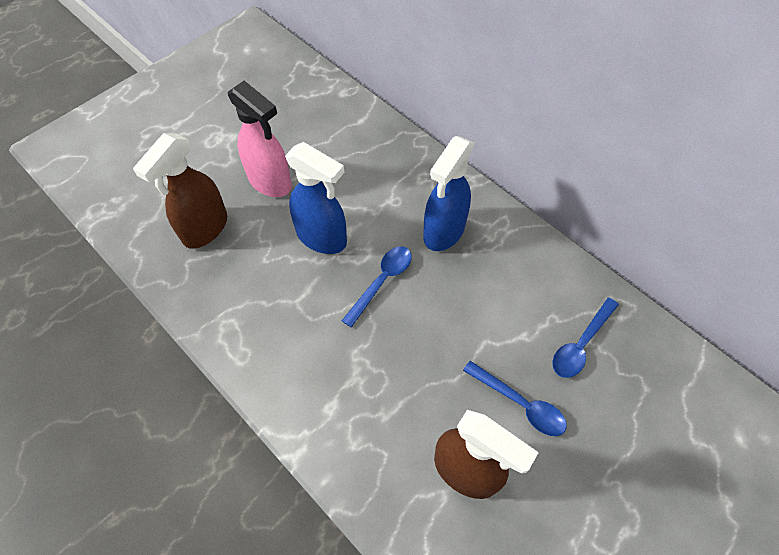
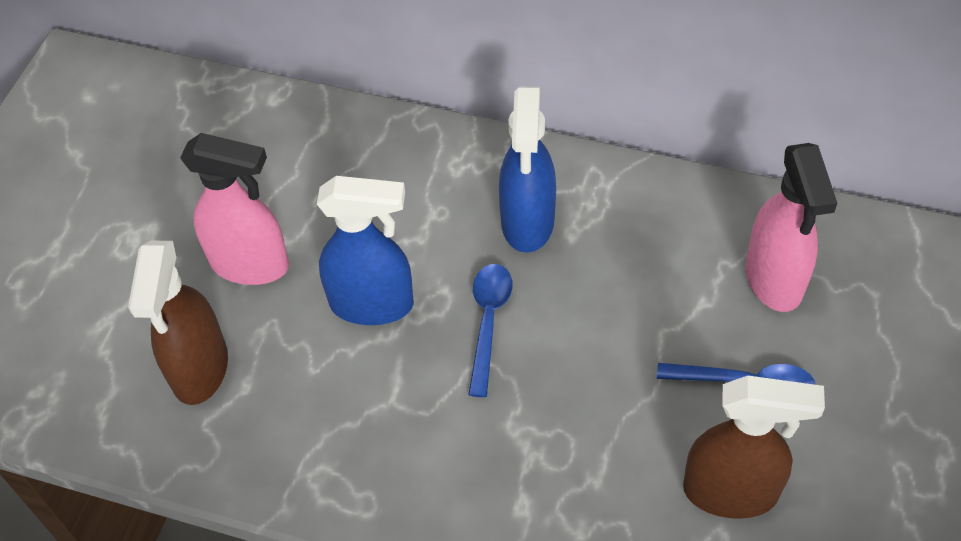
camera: 25 degrees left, 5 degrees down
blue spoon [552,298,619,378] -> pink spray bottle [745,143,837,312]

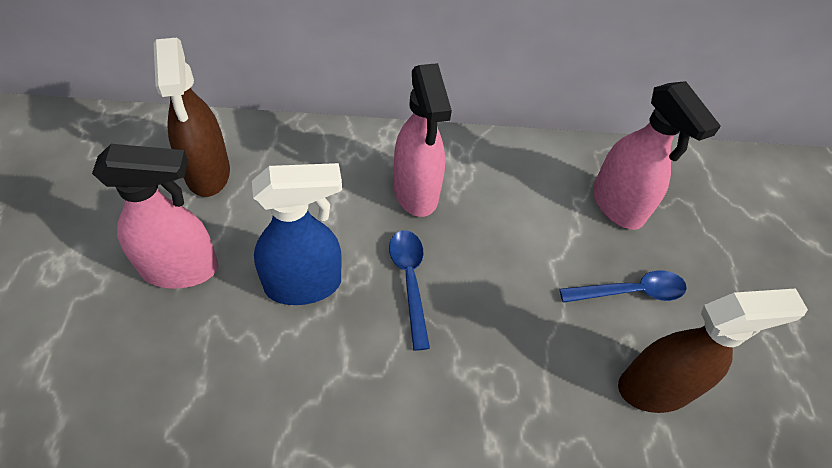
camera: 25 degrees left, 0 degrees up
brown spray bottle [128,241,228,405] -> brown spray bottle moved to [154,37,230,197]
blue spray bottle [499,86,556,253] -> pink spray bottle [393,63,452,217]

